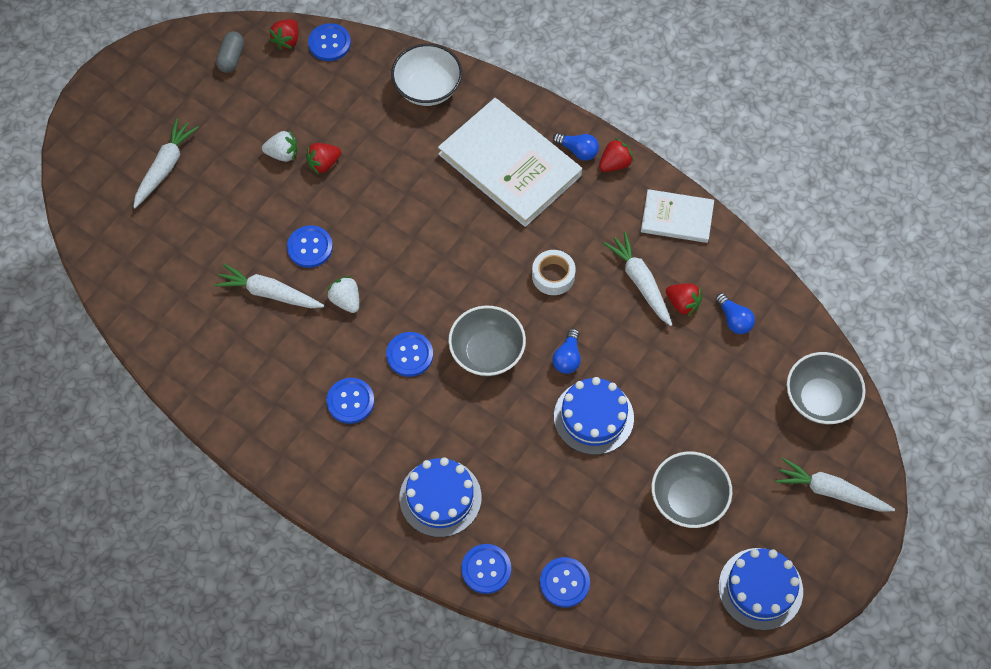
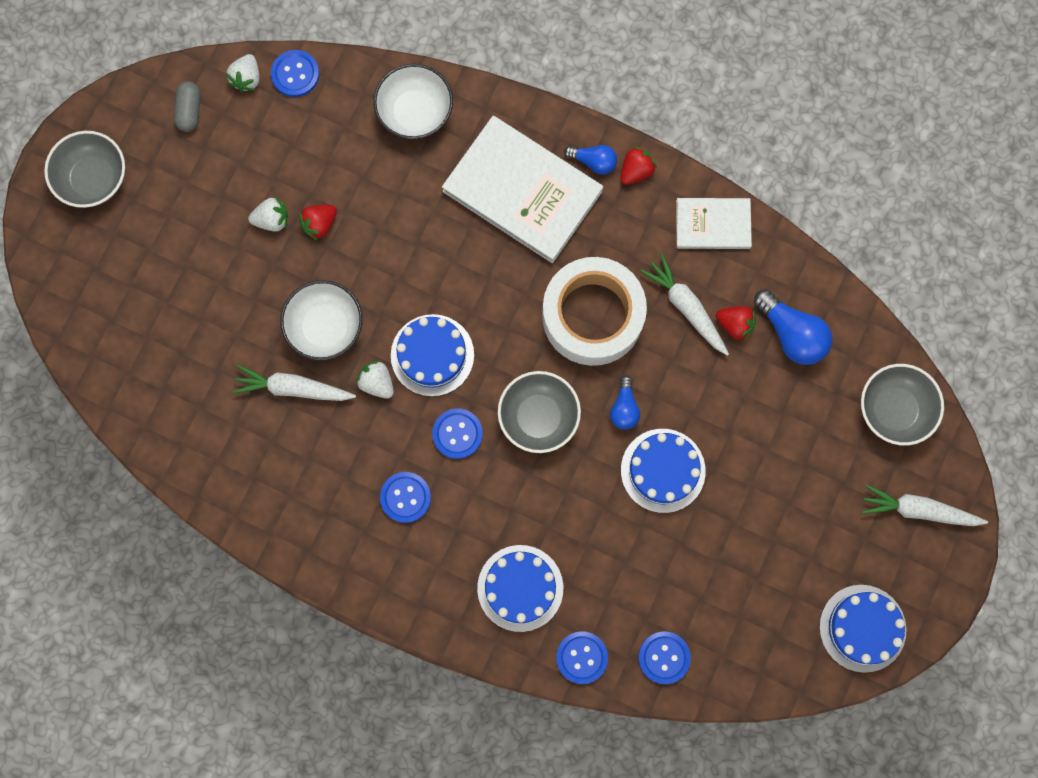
camera: 10 degrees left, 15 degrees up
white carrot [133,118,199,208] -> none
red strawberry [269,19,299,50] -> white strawberry [226,54,259,92]
blue button [287,225,333,268] -> white bowl [280,280,363,361]
white tape [532,250,576,295] -> white tape [542,257,647,366], size x2.18
grey bowl [651,451,732,528] -> grey bowl moved to [44,131,125,208]
blue light bulb [715,293,755,334] -> blue light bulb [754,289,833,365], size x1.68
none -> blue cake [391,314,474,397]

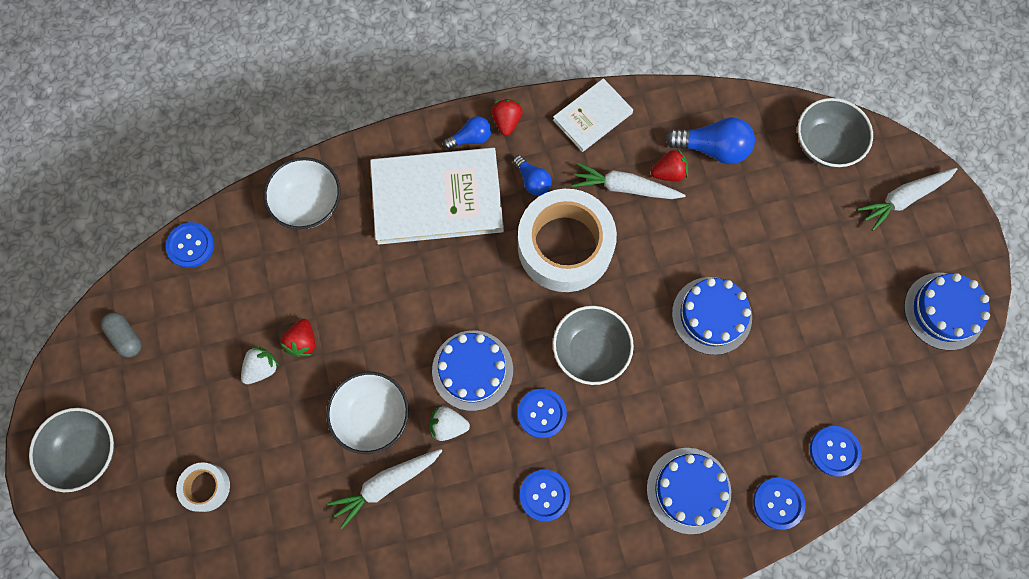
camera: 40 degrees left, 5 degrees down
white strawberry [226,54,259,92] -> none
blue light bulb [610,376,640,430] -> blue light bulb moved to [513,155,552,196]
none -> white tape [176,462,230,512]

